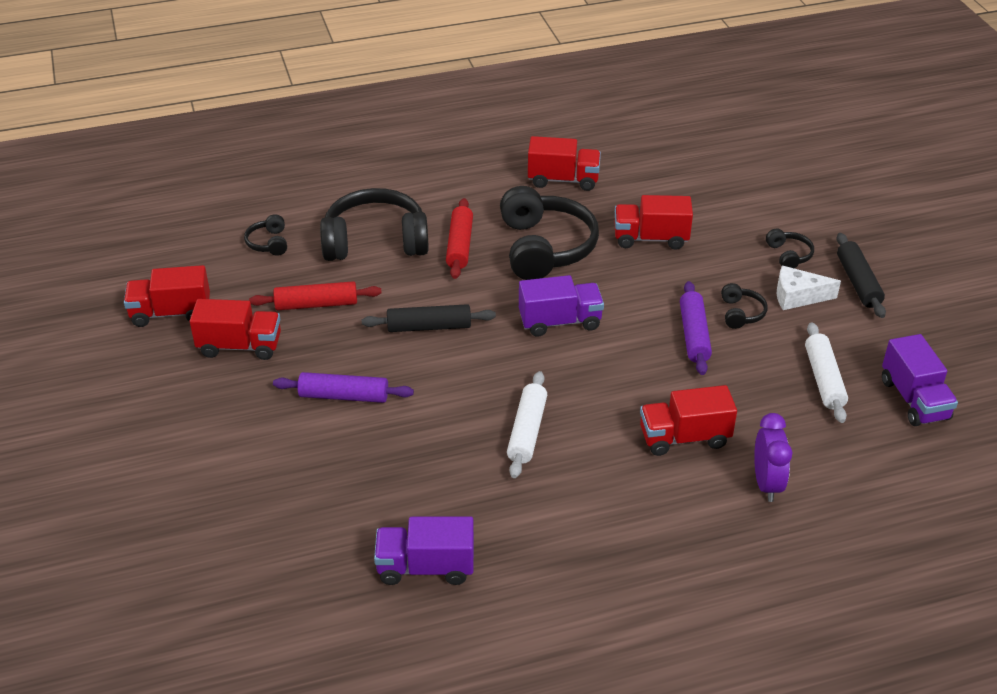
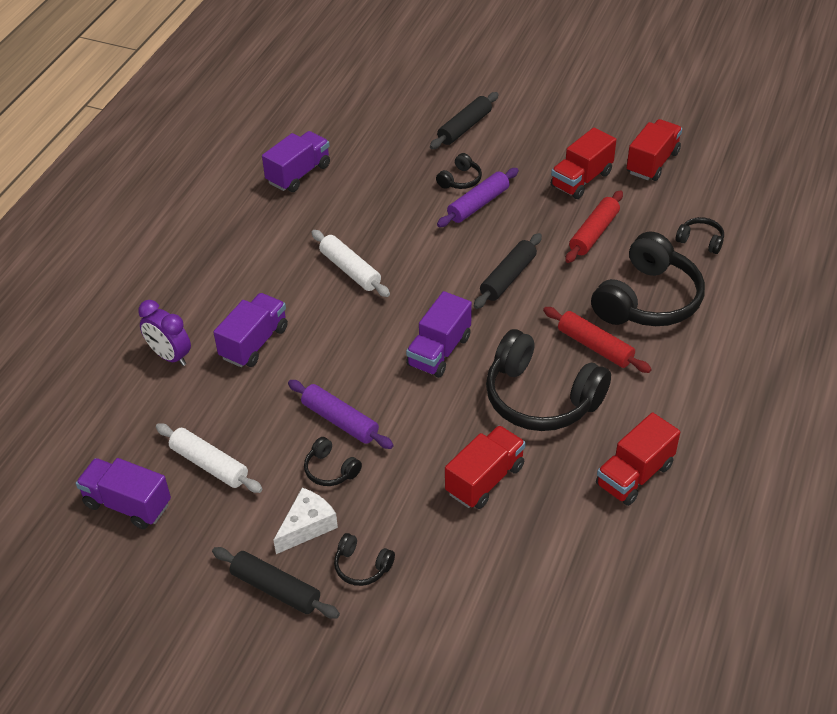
camera: 130 degrees right, 5 degrees up
red truck [640,385,737,456] -> purple truck [213,293,288,367]
none -> black rolling pin [430,92,499,149]
none -> black headphones [436,153,482,189]

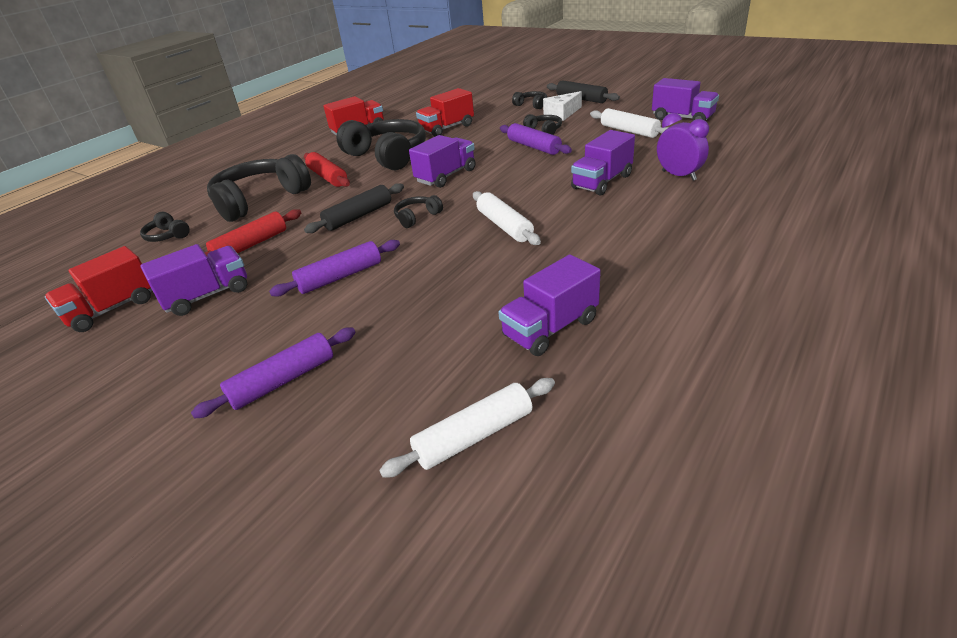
camera: 165 degrees left, 10 degrees down
black rolling pin [430,92,499,149] -> purple rolling pin [191,327,356,419]
black headphones [436,153,482,189] -> black headphones moved to [394,195,443,228]
red truck [551,127,616,199] -> purple truck [140,244,247,316]
none -> white rolling pin [379,378,555,478]

